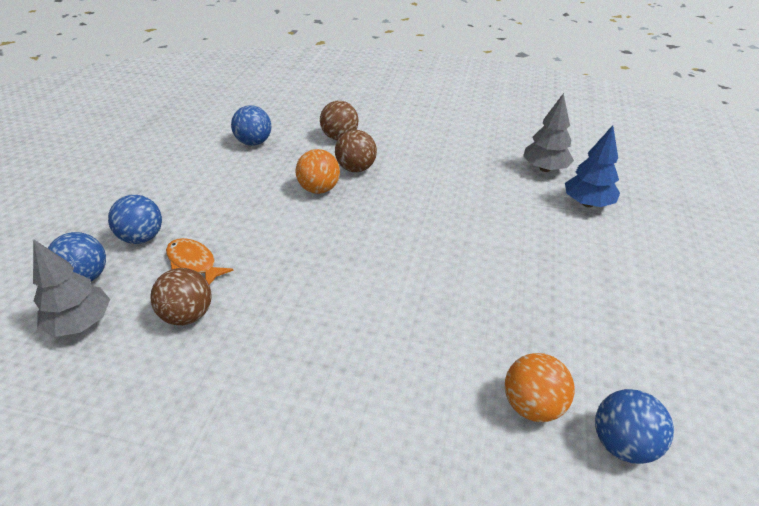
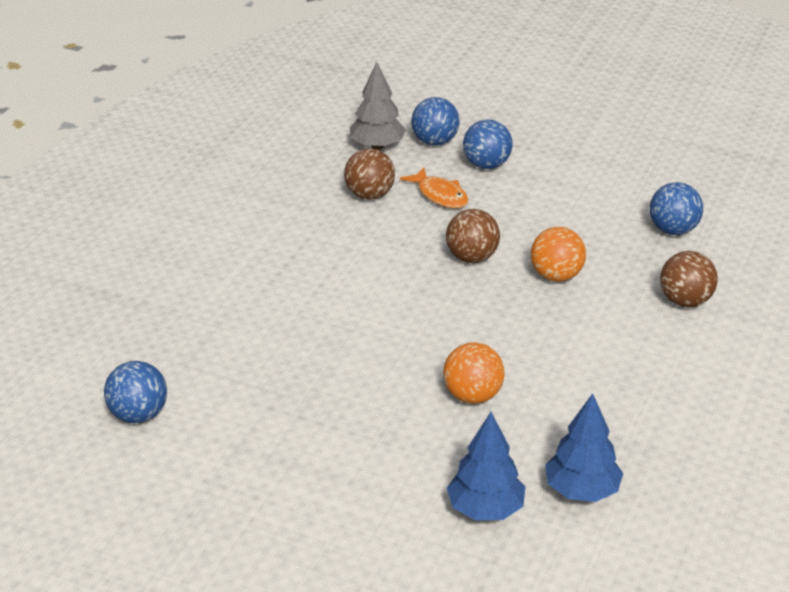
camera: 100 degrees right, 5 degrees down
orange fish [166,238,234,285] -> orange fish turned 90 degrees clockwise [400,167,469,208]
brown ball [335,130,377,172] -> brown ball moved to [446,209,500,263]
orange ball [505,353,574,422] -> orange ball moved to [443,342,504,404]
grey tree [523,93,574,172] -> blue tree [545,393,623,502]

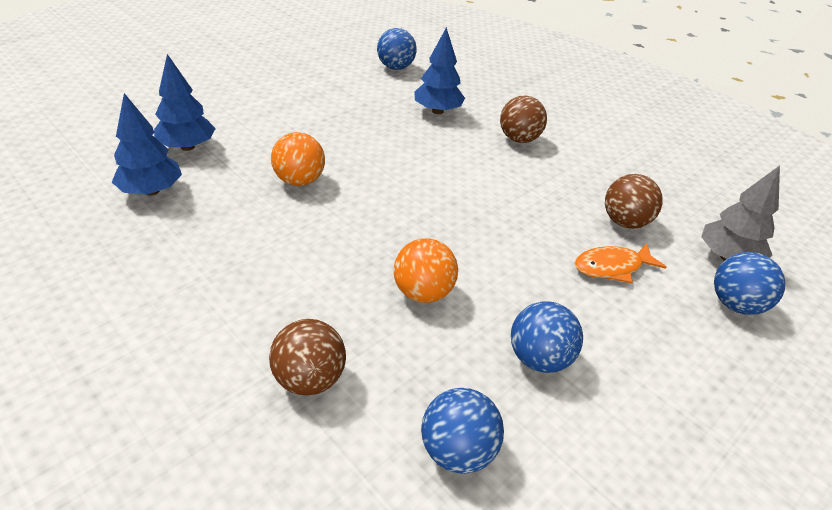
camera: 110 degrees right, 5 degrees up
brown ball [446,209,500,263] -> brown ball moved to [500,96,547,143]
blue ball [463,119,512,169] -> blue ball moved to [511,301,583,373]
none -> blue tree [414,27,465,114]

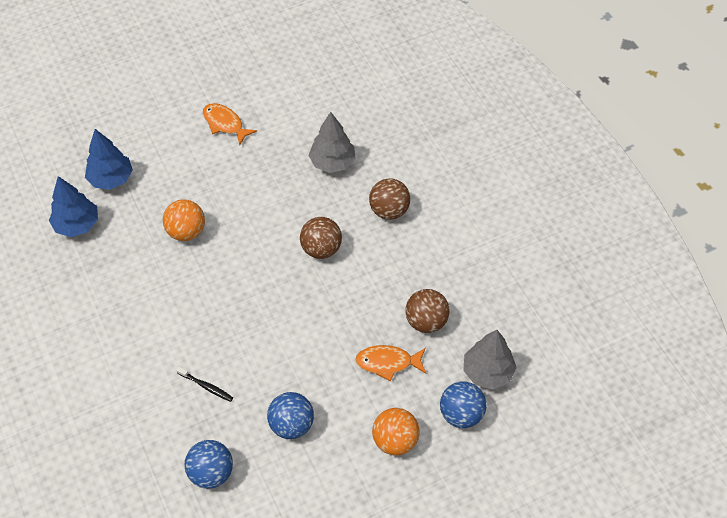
camera: 20 degrees right, 15 degrees up
brown ball [269,319,346,396] -> brown ball moved to [300,217,342,259]
blue ball [377,28,417,70] -> none
orange ball [394,238,458,303] -> orange ball moved to [372,408,419,455]
blue tree [414,27,465,114] -> grey tree [308,112,356,173]
none -> black toothbrush [176,367,233,402]
none -> orange fish [203,103,257,145]

